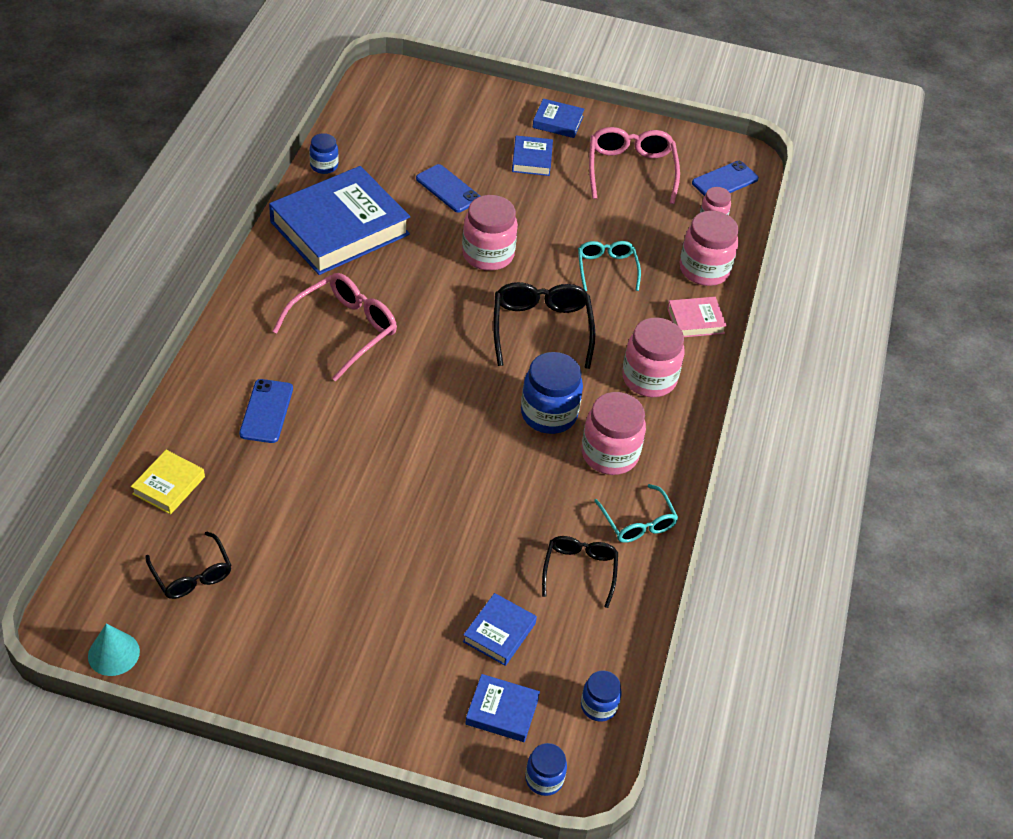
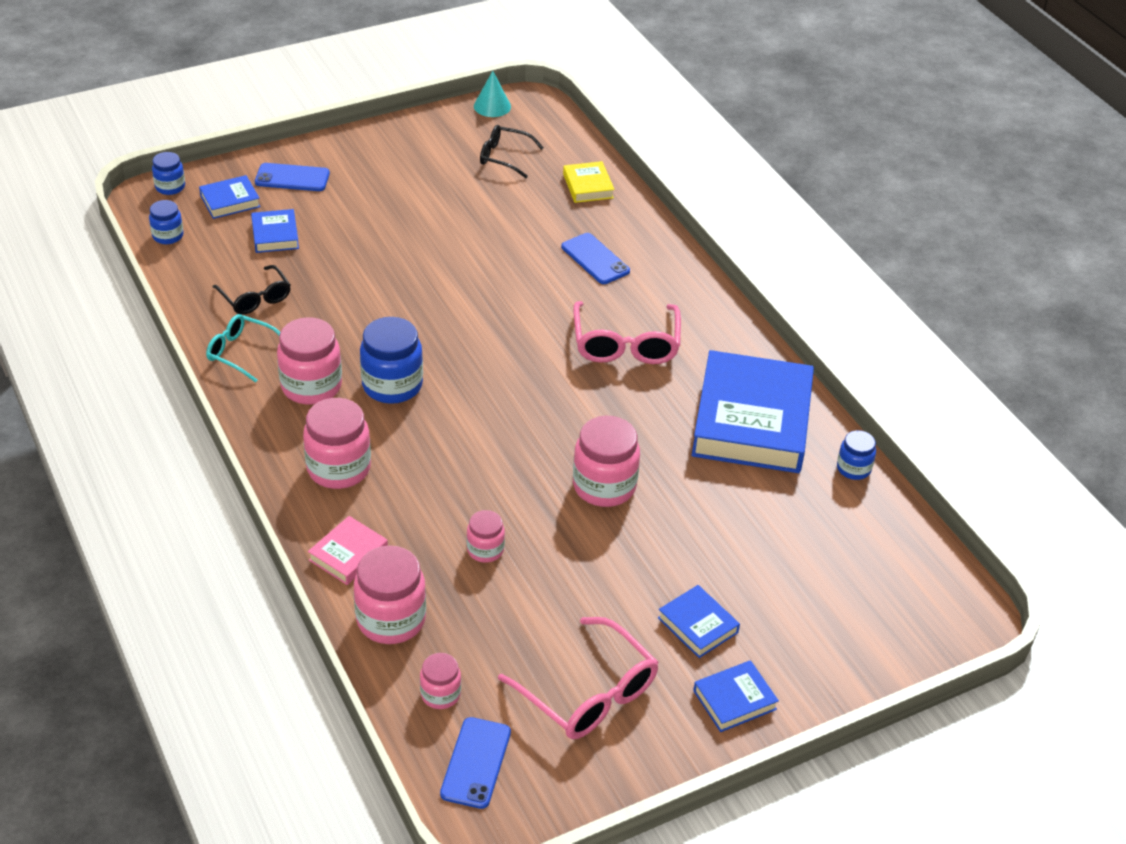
camera: 140 degrees right, 5 degrees down
blue phone [416,164,480,213] -> blue phone moved to [255,163,330,191]
black glasses [493,282,595,369] -> none
turquoise glasses [578,241,641,291] -> pink jar [467,510,505,563]

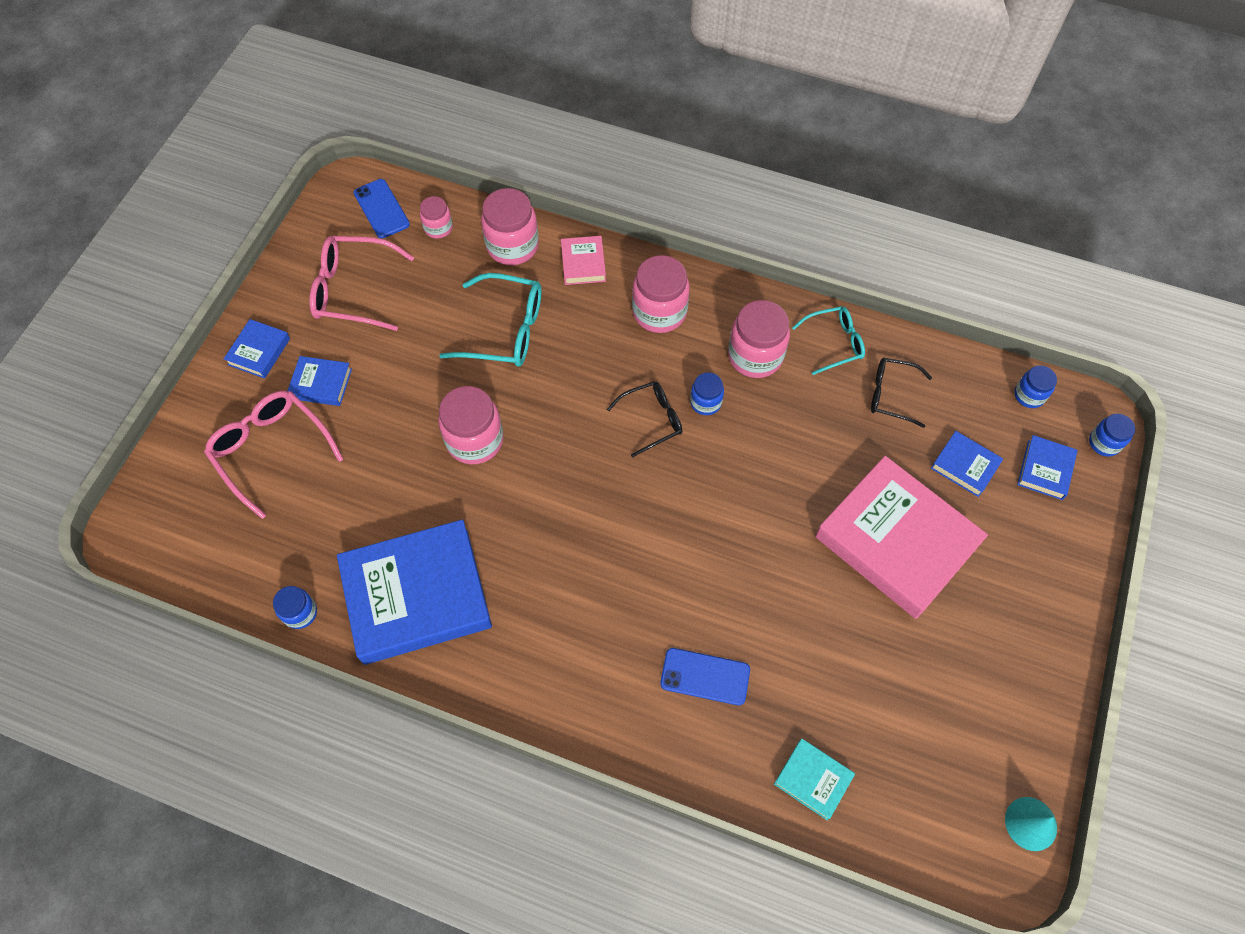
camera: 140 degrees right, 20 degrees up
blue phone [255,163,330,191] -> none
blue jar [360,317,423,404] -> blue jar [690,372,724,415], size x0.56
pink jar [467,510,505,563] -> turquoise glasses [439,273,541,367]
black glasses [480,125,544,178] -> black glasses moved to [607,381,682,458]
yellow book [563,161,615,203] -> turquoise book [774,739,855,820]
pink glasses [573,301,681,364] -> pink glasses moved to [204,391,344,519]
blue book [692,350,814,473] -> blue book turned 75 degrees counterclockwise [337,519,492,665]
none -> pink book [815,456,988,619]

